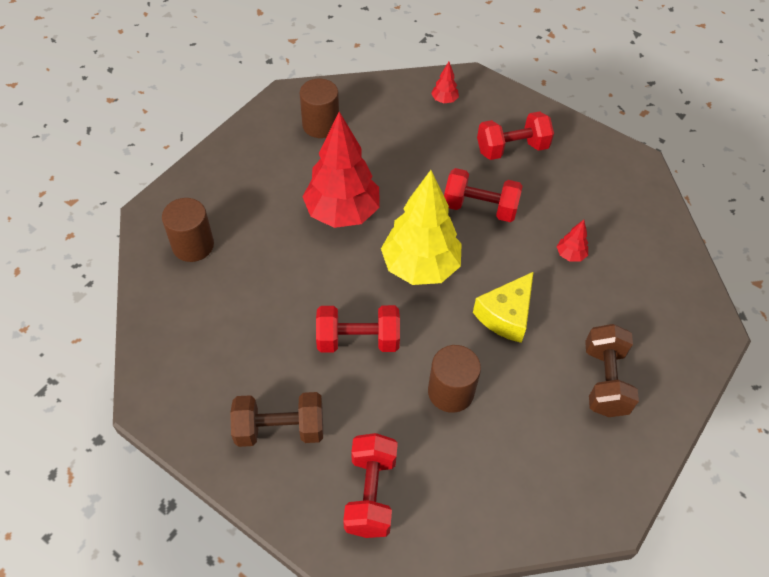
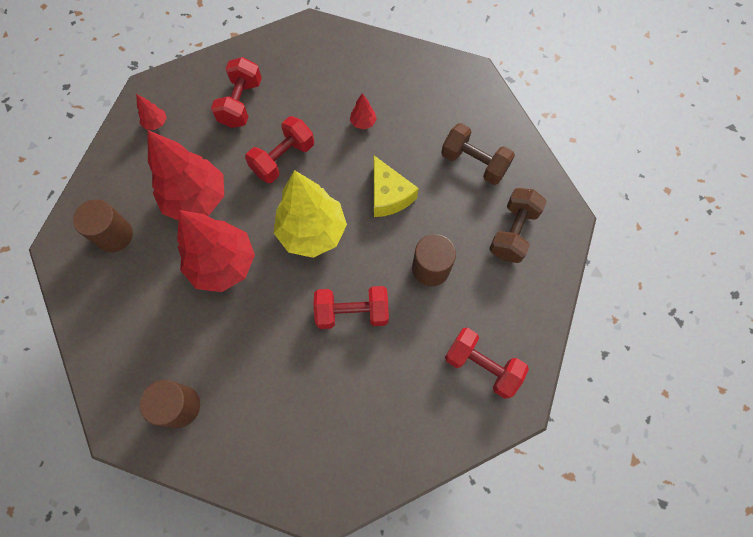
camera: 60 degrees left, 15 degrees up
brown dumbbell [230,392,323,447] -> brown dumbbell moved to [489,188,547,263]
red dumbbell [316,305,400,352] -> red dumbbell turned 60 degrees clockwise [314,286,389,329]
none -> red tree [147,130,224,220]

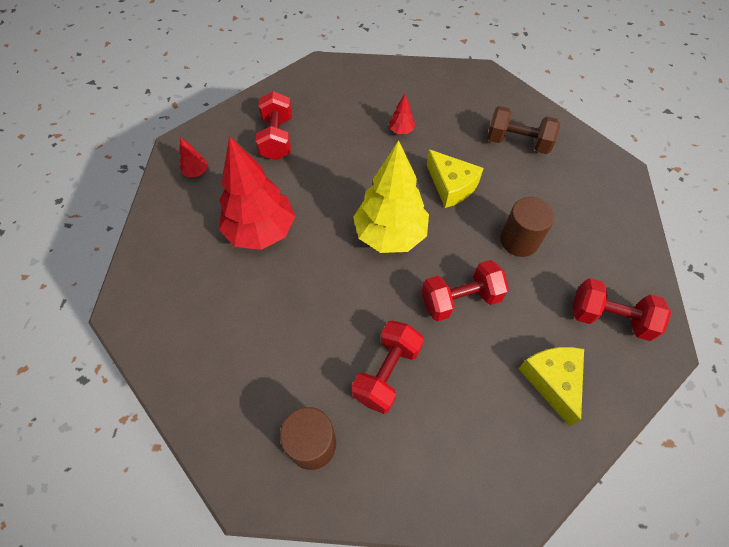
camera: 15 degrees left, 10 degrees down
brown cylinder [73,199,133,252] -> none
red tree [177,210,255,292] -> none
red dumbbell [245,116,314,183] -> red dumbbell moved to [351,321,424,414]
brown dumbbell [489,188,547,263] -> none
none -> yellow cheese [518,347,584,427]

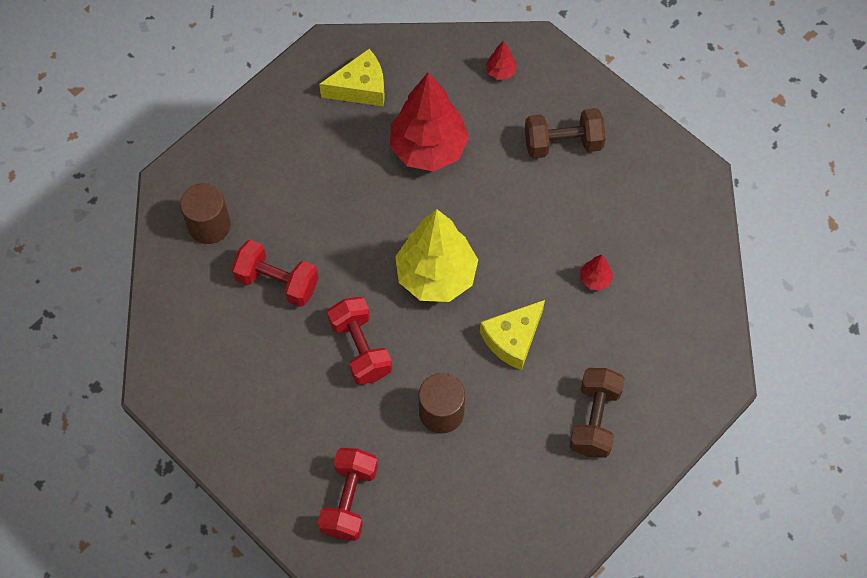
camera: 85 degrees right, 5 degrees up
red dumbbell [255,91,292,160] -> brown dumbbell [525,108,606,159]
yellow cheese [518,347,584,427] -> yellow cheese moved to [319,49,385,106]

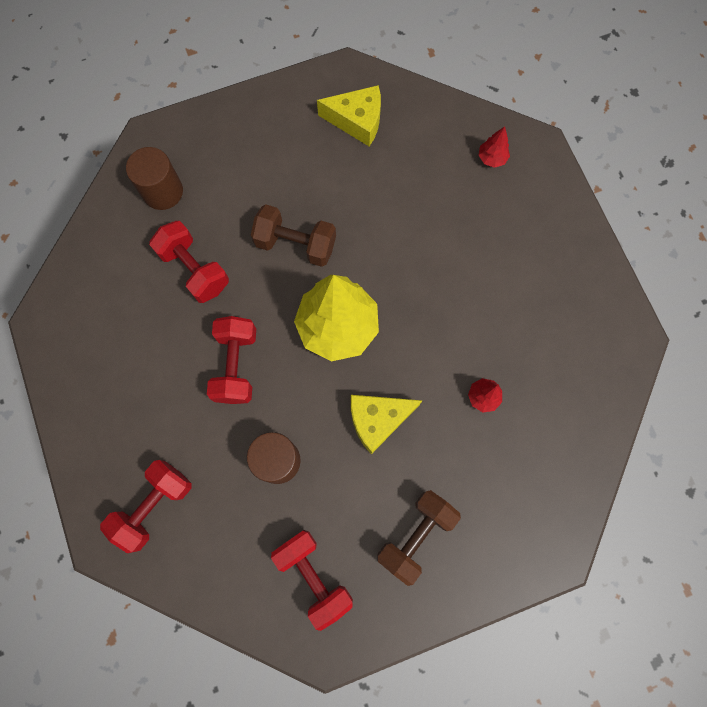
camera: 25 degrees right, 10 degrees up
red tree [390,72,469,171] -> none
brown dumbbell [525,108,606,159] -> brown dumbbell moved to [251,204,336,267]
none -> red dumbbell [271,530,353,631]

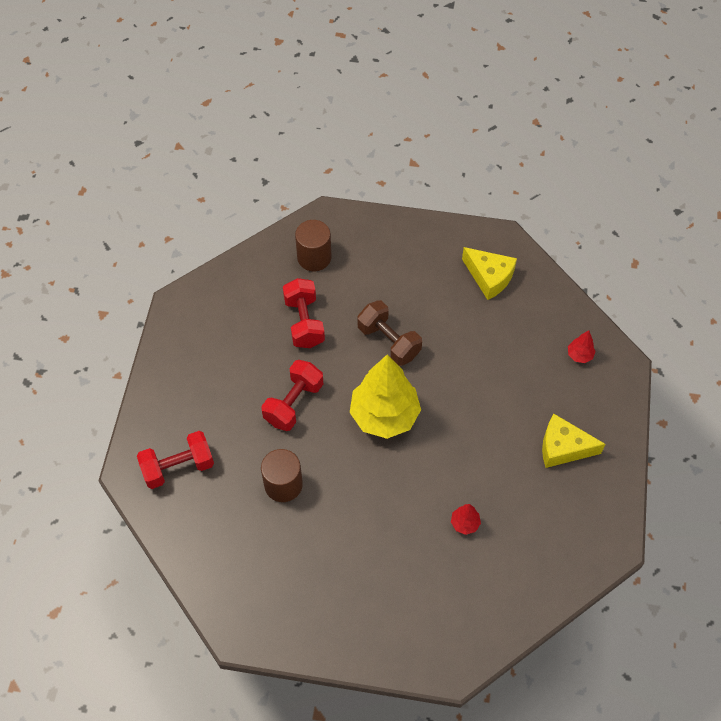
camera: 30 degrees right, 15 degrees down
red dumbbell [271,530,353,631] -> none
yellow cheese [351,395,423,454] -> yellow cheese moved to [542,414,606,468]
brown dumbbell [377,490,461,586] -> none

